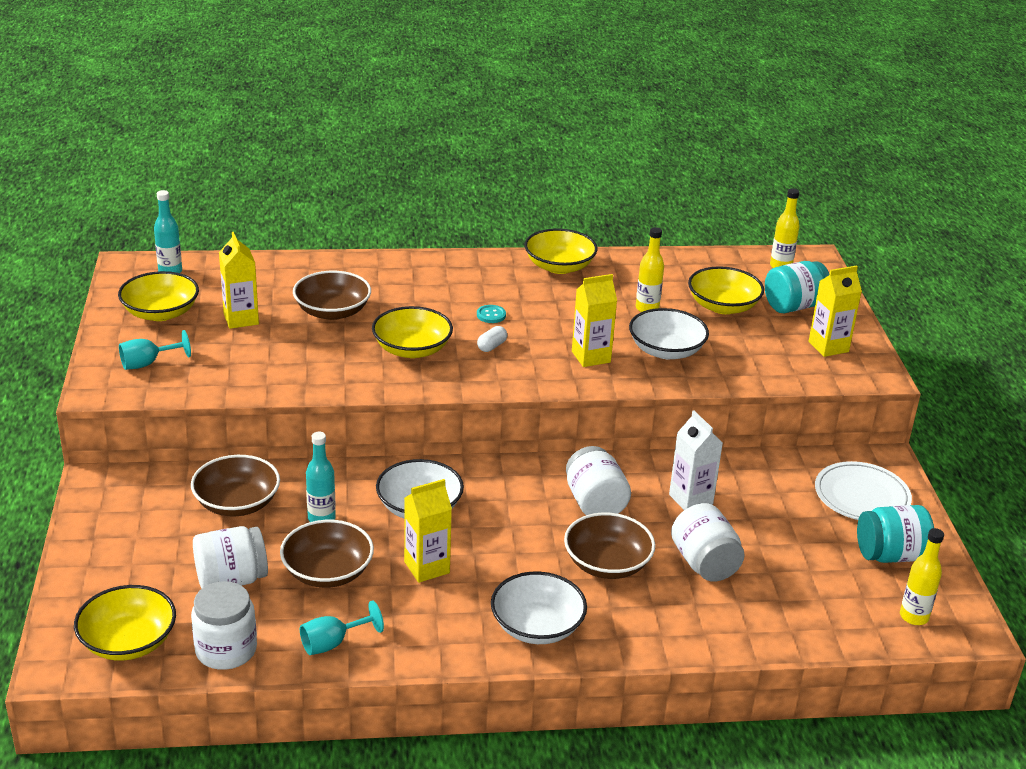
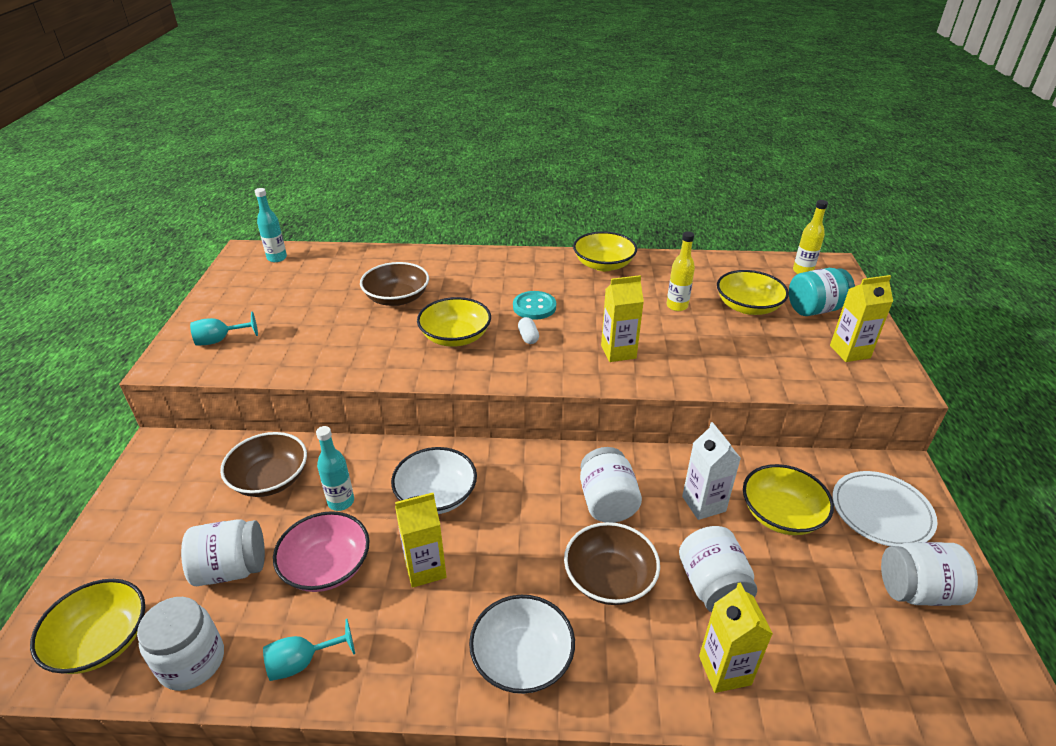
camera: 10 degrees right, 5 degrees up
yellow bowl [118,271,199,321] -> yellow bowl moved to [743,464,834,535]
yellow carton [219,232,259,329] -> yellow carton moved to [699,582,773,693]
brown bowl [280,520,374,588] -> pink bowl [273,511,369,592]
turquoise button [477,305,506,323] -> turquoise button [513,291,556,320], size x1.66
white capsule [477,326,507,352] -> white capsule turned 60 degrees counterclockwise [518,317,539,344]
white bowl [629,308,709,359] -> none
turquoise jar [857,505,934,563] -> white jar [881,542,978,606]
yellow bottle [900,528,944,625] -> none

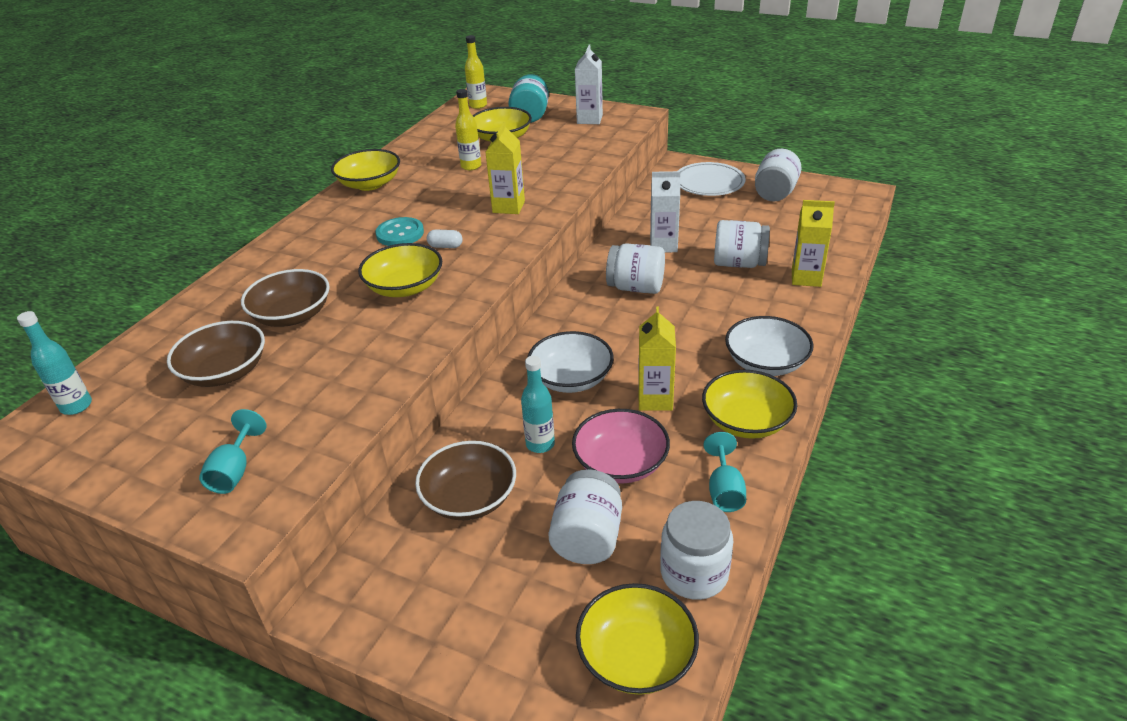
camera: 65 degrees left, 0 degrees up
brown bowl [564,522,660,605] -> brown bowl moved to [167,321,265,387]
yellow bowl [743,464,834,535] -> yellow bowl moved to [702,370,797,439]
yellow carton [830,275,893,362] -> white carton [575,44,603,124]

